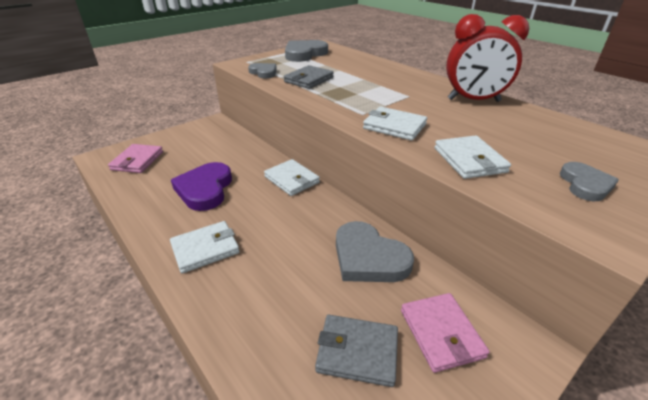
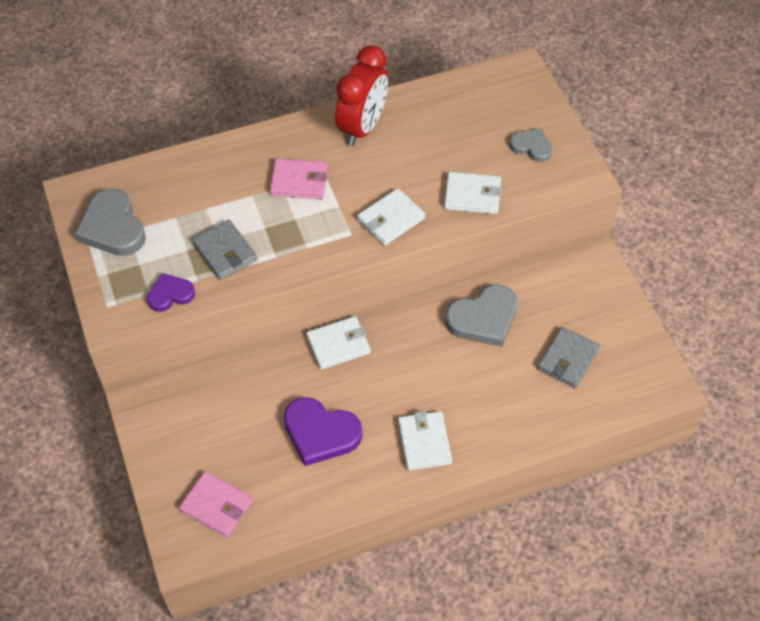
camera: 70 degrees left, 20 degrees up
grey heart [248,63,277,78] -> purple heart [147,273,195,312]
pink wallet [401,293,490,373] -> pink wallet moved to [270,159,328,199]

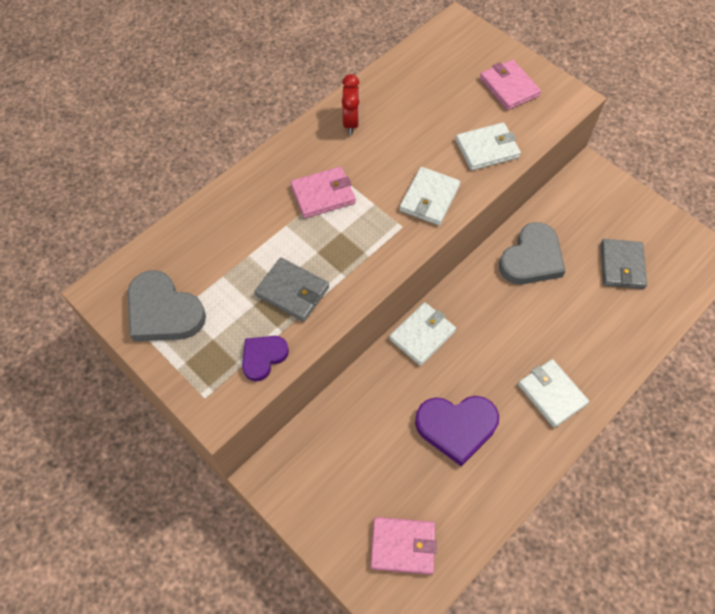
camera: 25 degrees left, 5 degrees up
red clock [335,45,388,146] -> red clock [342,74,360,134], size x0.56
grey heart [509,128,552,162] -> pink wallet [480,60,541,110]

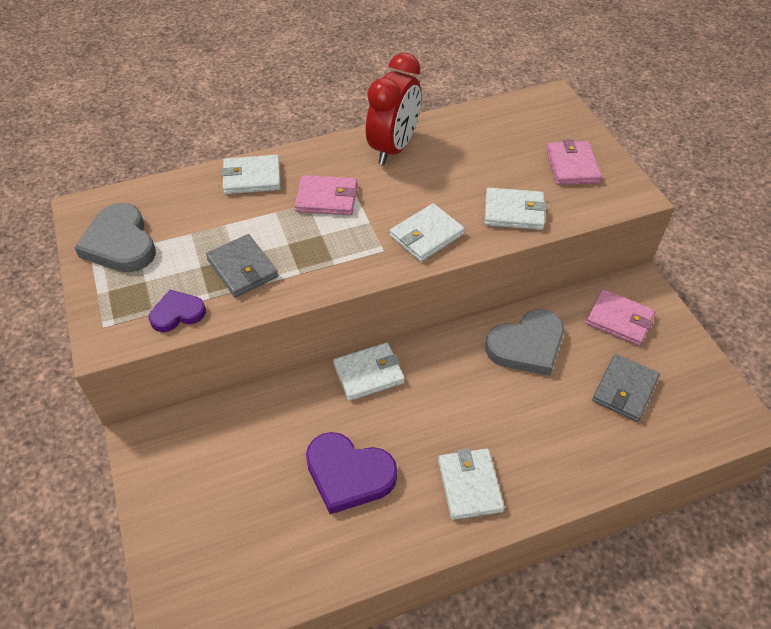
camera: 25 degrees right, 10 degrees down
red clock [342,74,360,134] -> red clock [366,53,421,165], size x1.77
pink wallet [370,517,437,575] -> pink wallet moved to [586,289,656,346]
none -> white wallet [221,155,281,194]

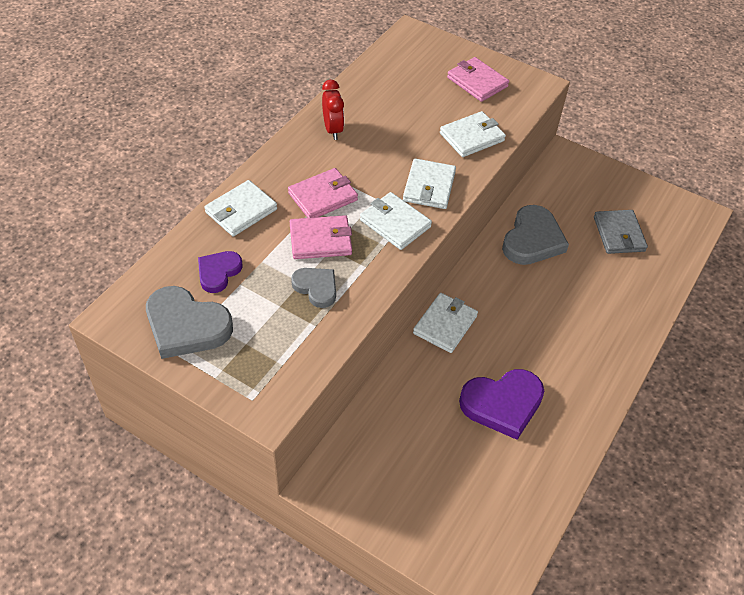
camera: 40 degrees left, 0 degrees up
purple heart [149,290,206,332] -> purple heart moved to [198,251,242,293]
grey wallet [206,234,278,297] -> grey heart [291,268,336,308]
red clock [366,53,421,165] -> red clock [322,80,344,140], size x0.56
white wallet [438,448,505,520] -> white wallet moved to [360,192,432,250]
pink wallet [586,289,656,346] -> pink wallet moved to [290,215,352,259]

